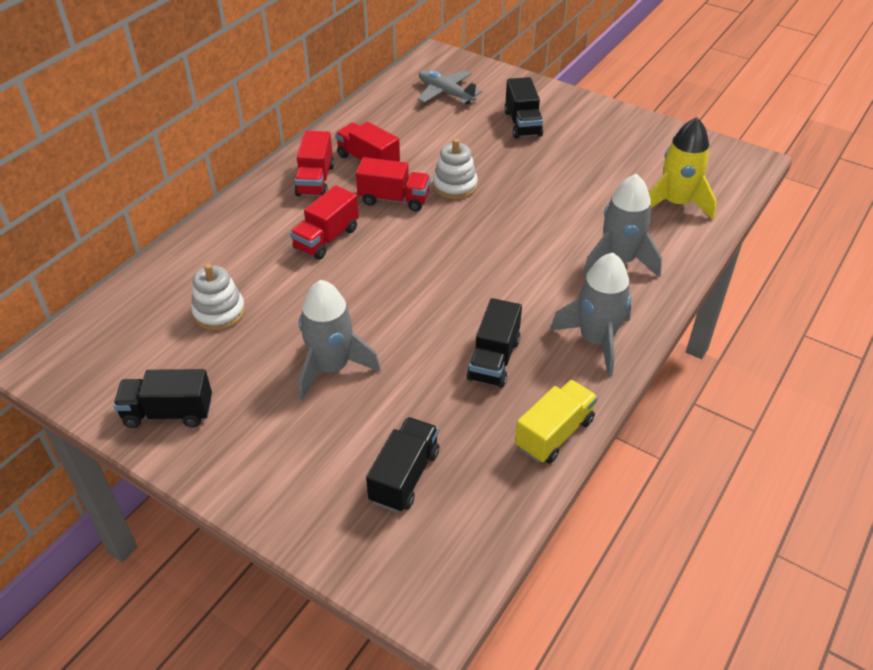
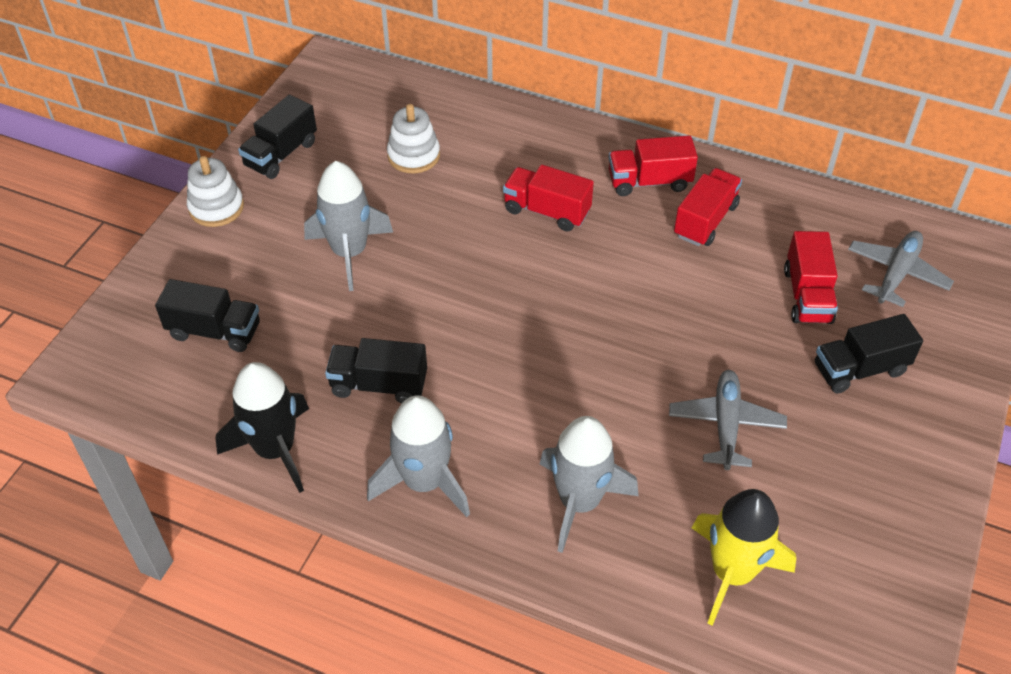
camera: 80 degrees right, 5 degrees up
black truck [113,369,212,428] -> black truck turned 135 degrees counterclockwise [238,95,317,179]
red truck [356,157,430,211] -> red truck moved to [784,231,838,324]
white stacking toy [433,139,478,199] -> white stacking toy moved to [187,156,244,227]
yellow truck [515,380,598,464] -> black rocket [216,362,309,493]
none -> grey plane [669,370,787,470]

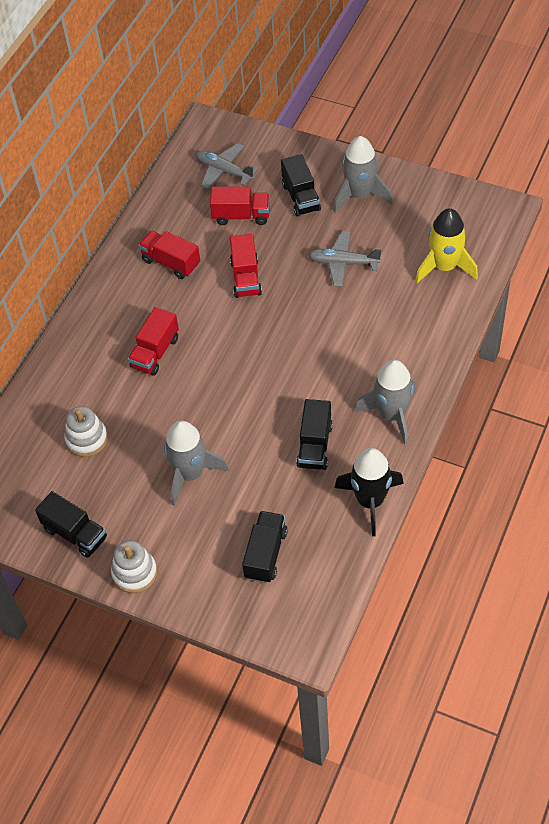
camera: 85 degrees left, 5 degrees up
grey rocket [540,416,639,553] -> grey rocket moved to [333,136,392,213]
red truck [609,135,698,196] -> red truck moved to [230,234,262,298]

